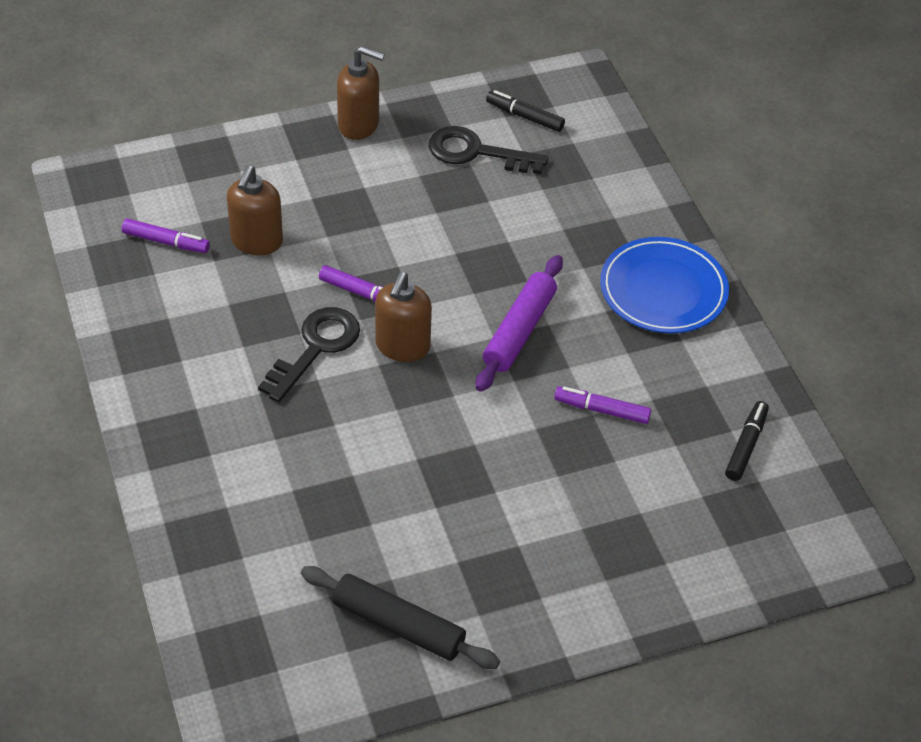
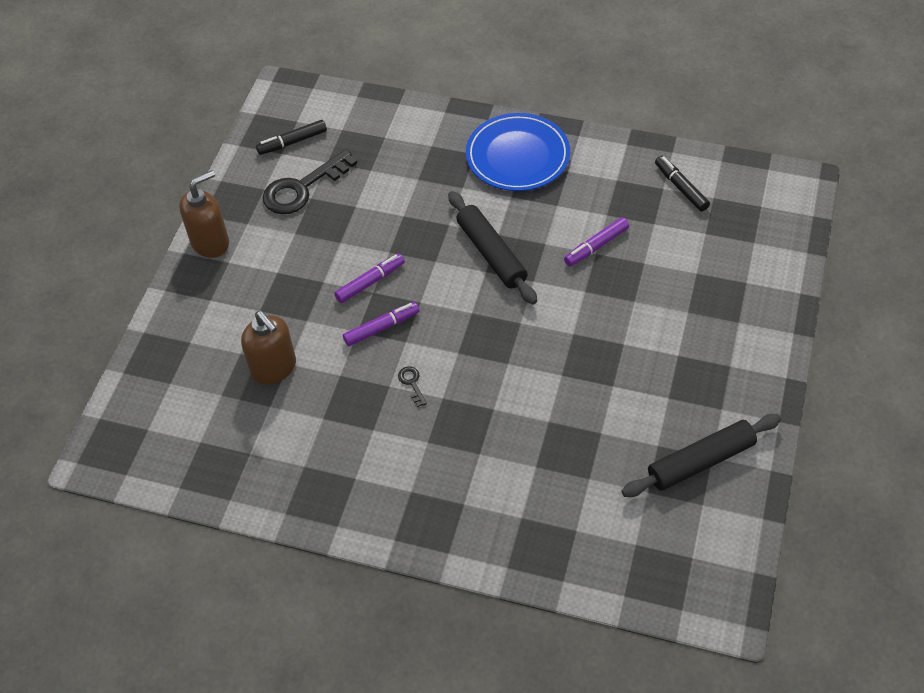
camera: 50 degrees left, 5 degrees up
purple marker [122,218,210,253] -> purple marker moved to [334,254,405,303]
black key [258,307,360,402] -> black key [398,366,427,407], size x0.42
brown soap dispenser [375,272,432,362] -> none
purple rolling pin [476,255,563,392] -> black rolling pin [448,191,537,305]

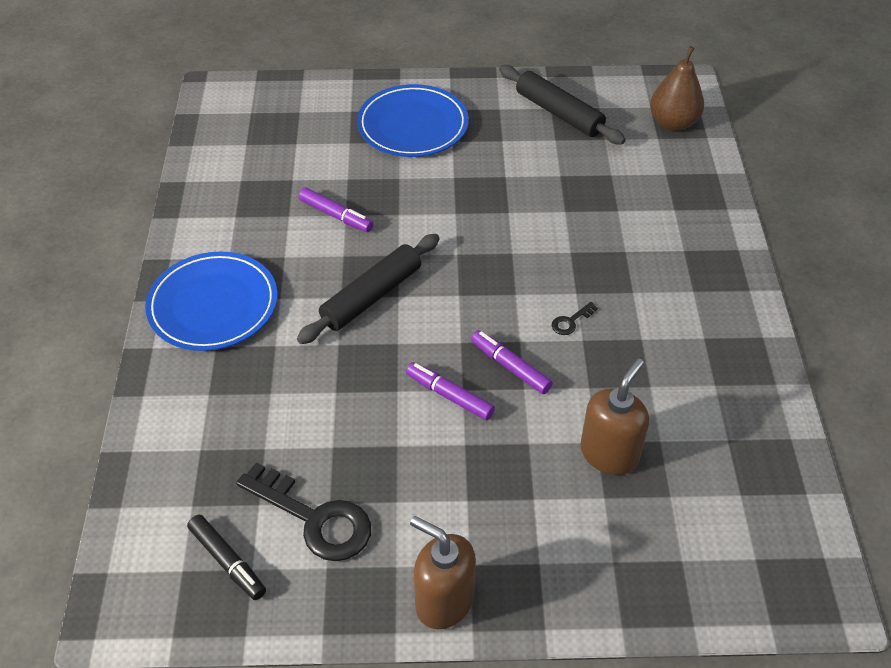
camera: 110 degrees left, 5 degrees down
black marker [655,156,710,211] -> none
none -> blue plate [357,84,469,157]
none -> brown pear [650,46,704,131]

